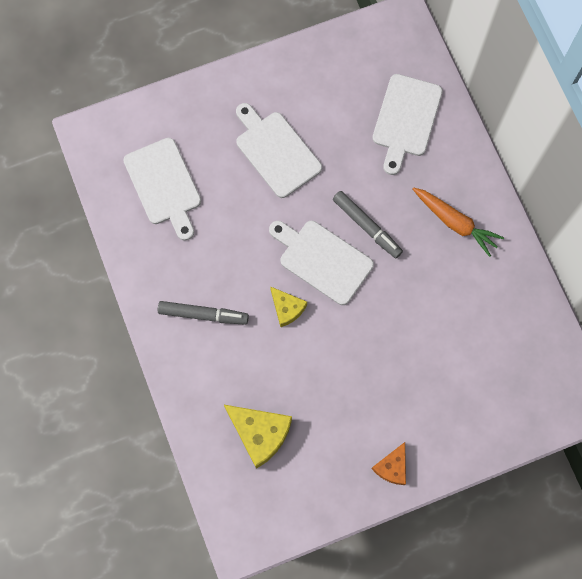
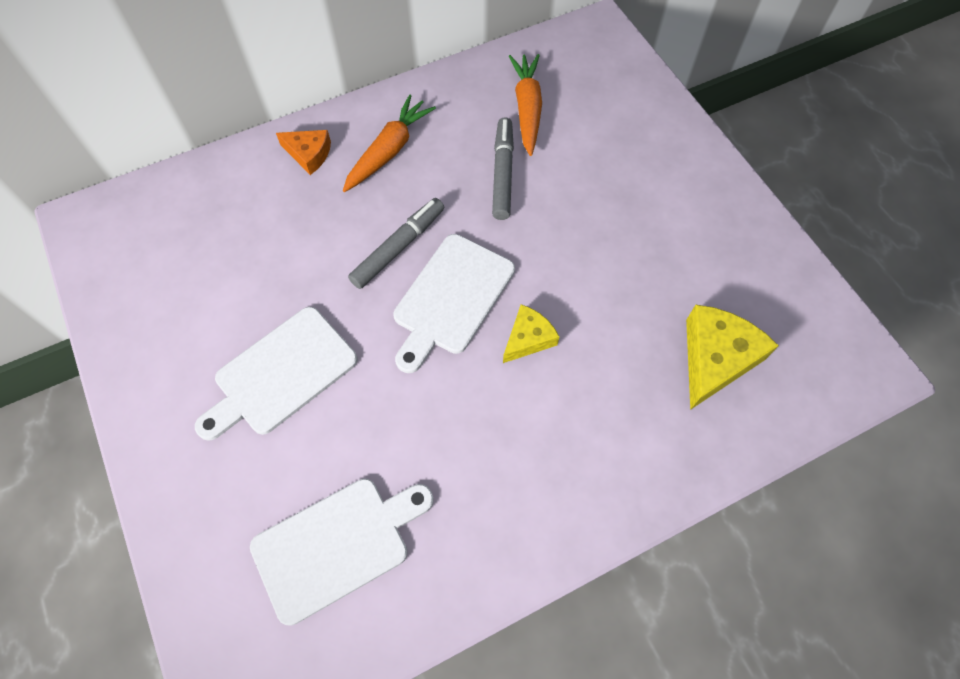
camera: 95 degrees left, 10 degrees down
grey marker [158,301,249,325] -> grey marker moved to [492,117,514,220]
orange cheese [371,442,406,485] -> orange cheese moved to [276,130,331,175]
white cutting board [372,74,443,175] -> none
none -> orange carrot [509,54,542,156]

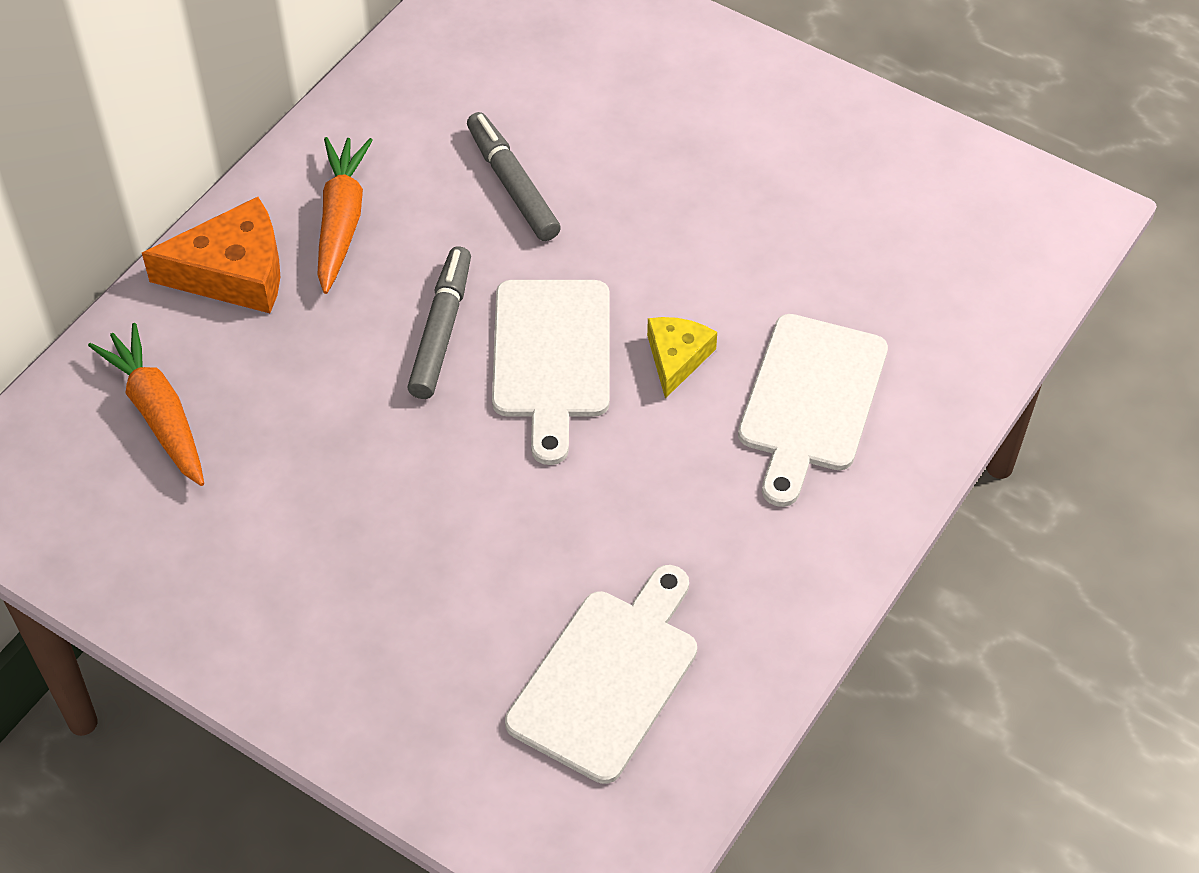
camera: 30 degrees left, 10 degrees down
white cutting board [195,307,358,441] -> white cutting board moved to [738,314,888,507]
orange cheese [276,130,331,175] -> orange cheese [142,197,280,313], size x1.66
orange carrot [509,54,542,156] -> orange carrot moved to [88,323,204,486]
yellow cheese [686,305,779,410] -> none

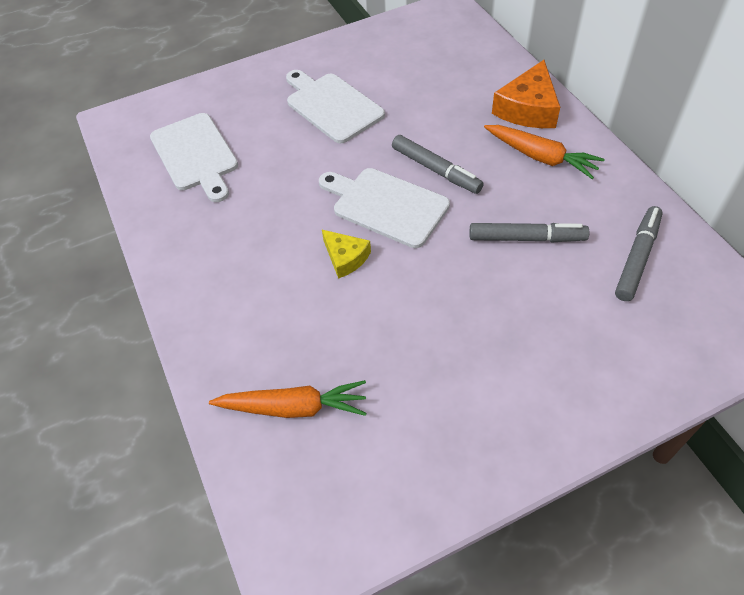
camera: 125 degrees right, 0 degrees up
orange carrot [88,323,204,486] -> orange carrot moved to [209,380,366,418]
white cutting board [738,314,888,507] -> white cutting board moved to [286,70,385,144]
none -> grey marker [615,206,663,301]

